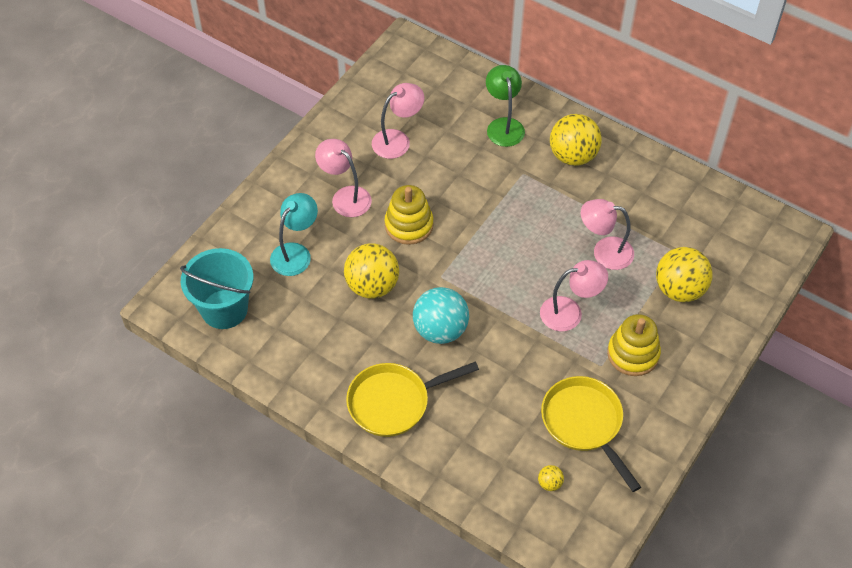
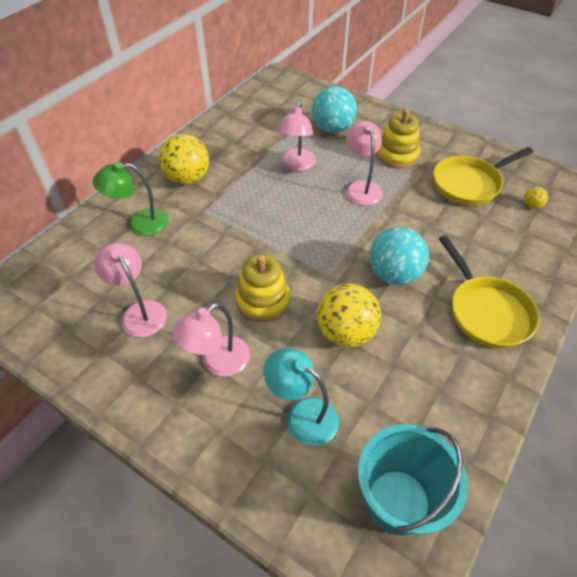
camera: 90 degrees left, 5 degrees down
yellow ball [656,247,713,302] -> turquoise ball [312,86,357,133]

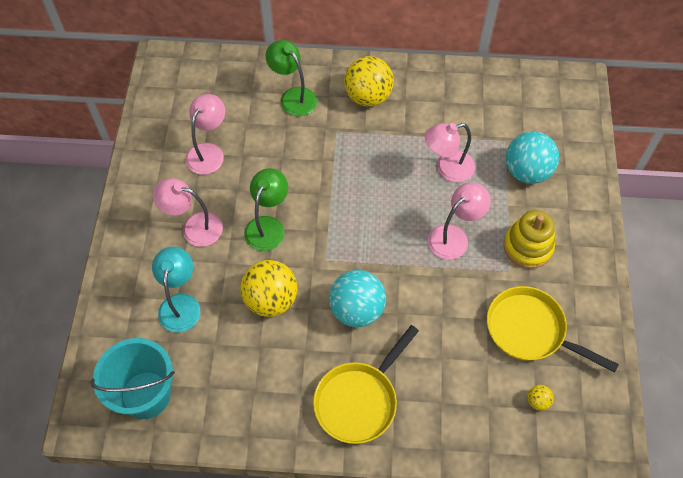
camera: 60 degrees right, 10 degrees up
yellow stacking toy [236,255,290,322] -> green lamp [244,168,288,251]

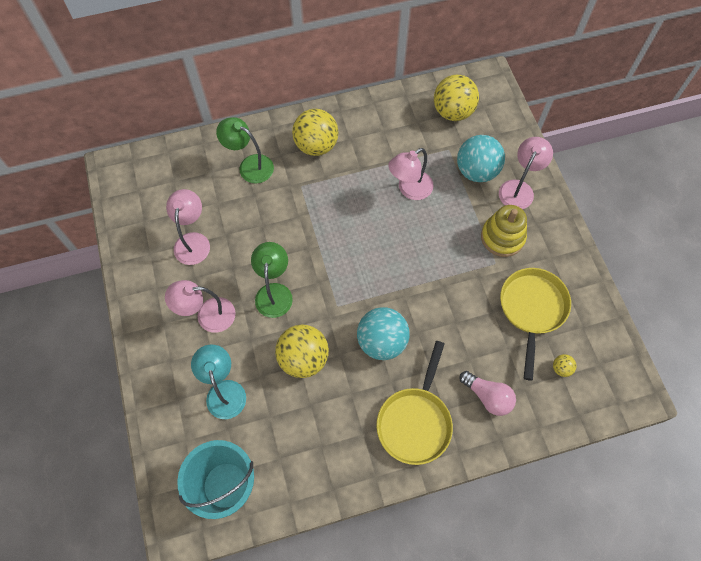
camera: 20 degrees left, 5 degrees up
pink lamp [428,182,491,260] -> pink lamp moved to [499,137,553,209]
yellow pan [487,286,619,373] -> yellow pan turned 90 degrees clockwise [500,268,571,381]
none -> yellow ball [434,75,479,121]
none -> pink light bulb [459,371,516,416]

